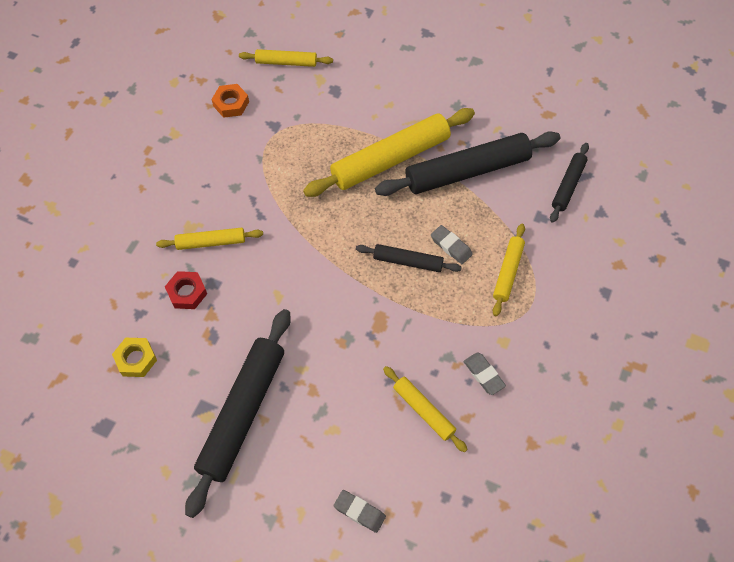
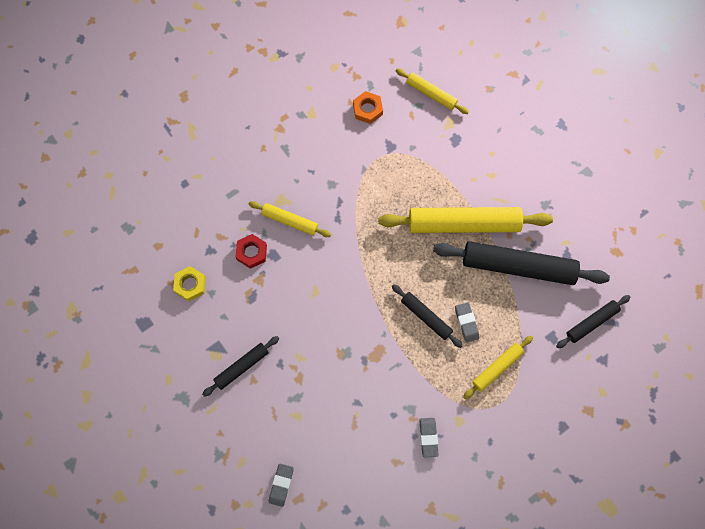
camera: 30 degrees right, 10 degrees up
black rolling pin [185,309,291,518] -> black rolling pin [202,336,279,397], size x0.52
grey eraser [334,490,386,533] -> grey eraser turned 45 degrees clockwise [269,463,294,507]
yellow rolling pin [383,366,468,452] -> none

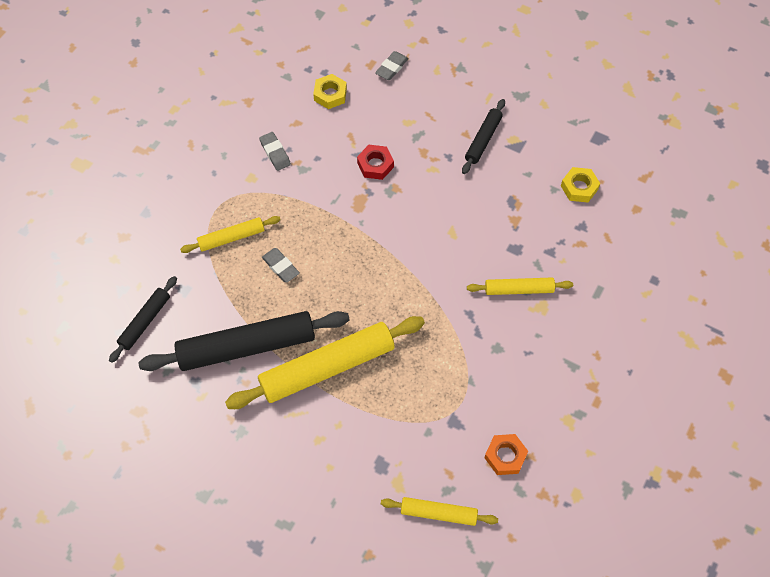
camera: 155 degrees right, 10 degrees down
red nut [236,234,267,269] -> red nut moved to [357,145,394,180]
grey eraser [269,463,294,507] -> grey eraser turned 45 degrees clockwise [375,51,409,80]
black rolling pin [392,284,463,348] -> none
yellow rolling pin [463,336,533,399] -> yellow rolling pin turned 45 degrees clockwise [180,216,281,253]
none -> yellow nut [313,74,347,109]

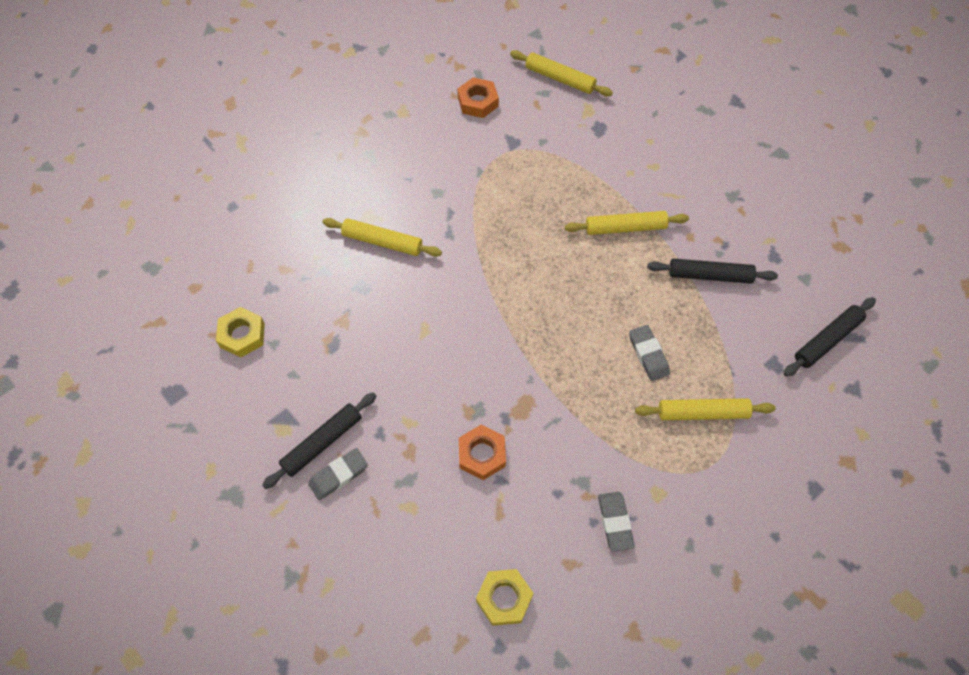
camera: 160 degrees left, 0 degrees up
black rolling pin [138,311,350,371] -> black rolling pin [647,258,778,284], size x0.52
yellow rolling pin [225,316,425,409] -> yellow rolling pin [565,211,689,235], size x0.52
red nut [357,145,394,180] -> orange nut [459,425,506,480]
grey eraser [375,51,409,80] -> grey eraser moved to [308,448,368,500]

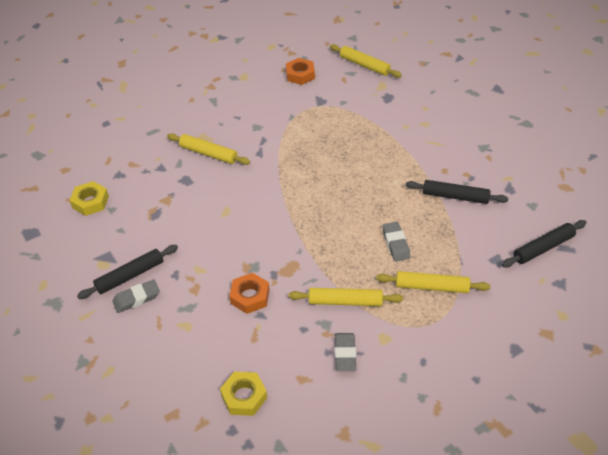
camera: 10 degrees right, 15 degrees down
yellow rolling pin [565,211,689,235] -> yellow rolling pin moved to [289,288,403,306]

